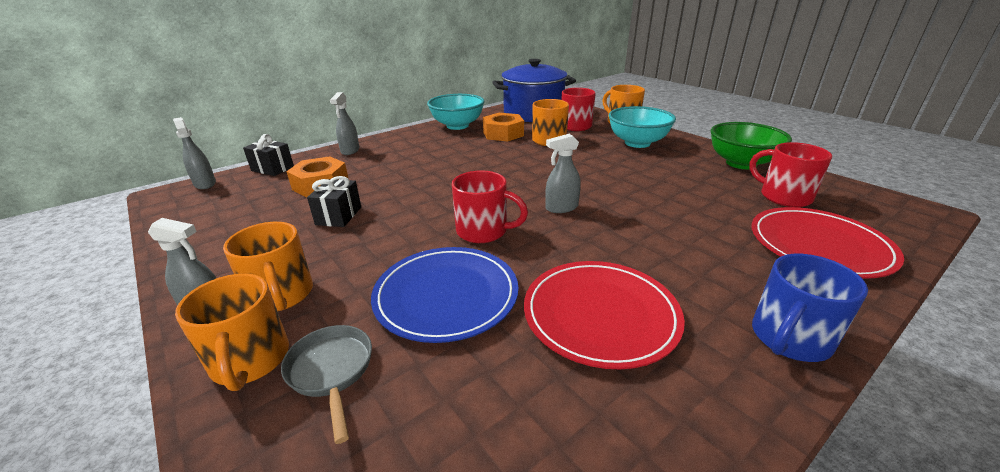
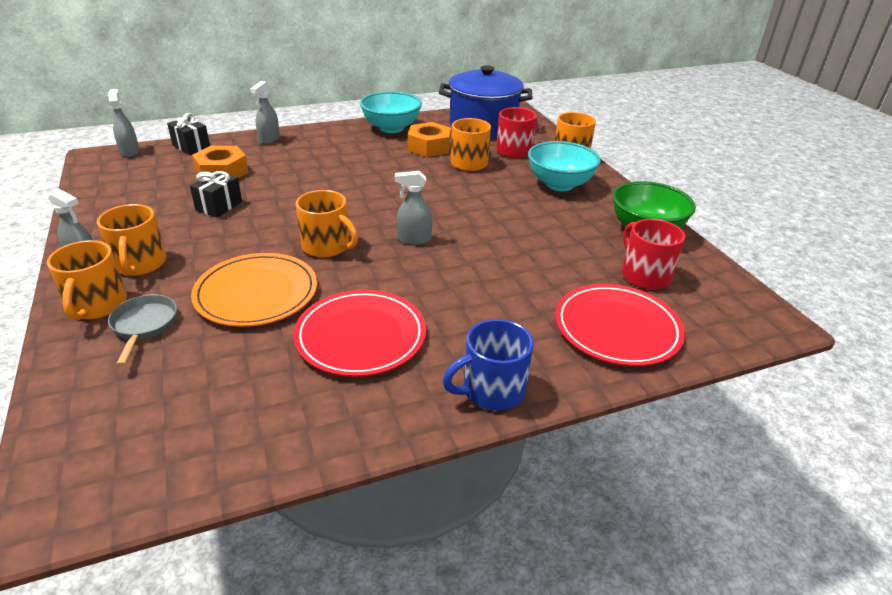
camera: 15 degrees right, 5 degrees up
blue plate [371,247,518,343] -> orange plate [191,253,317,327]
red mug [452,170,528,243] -> orange mug [296,190,358,258]

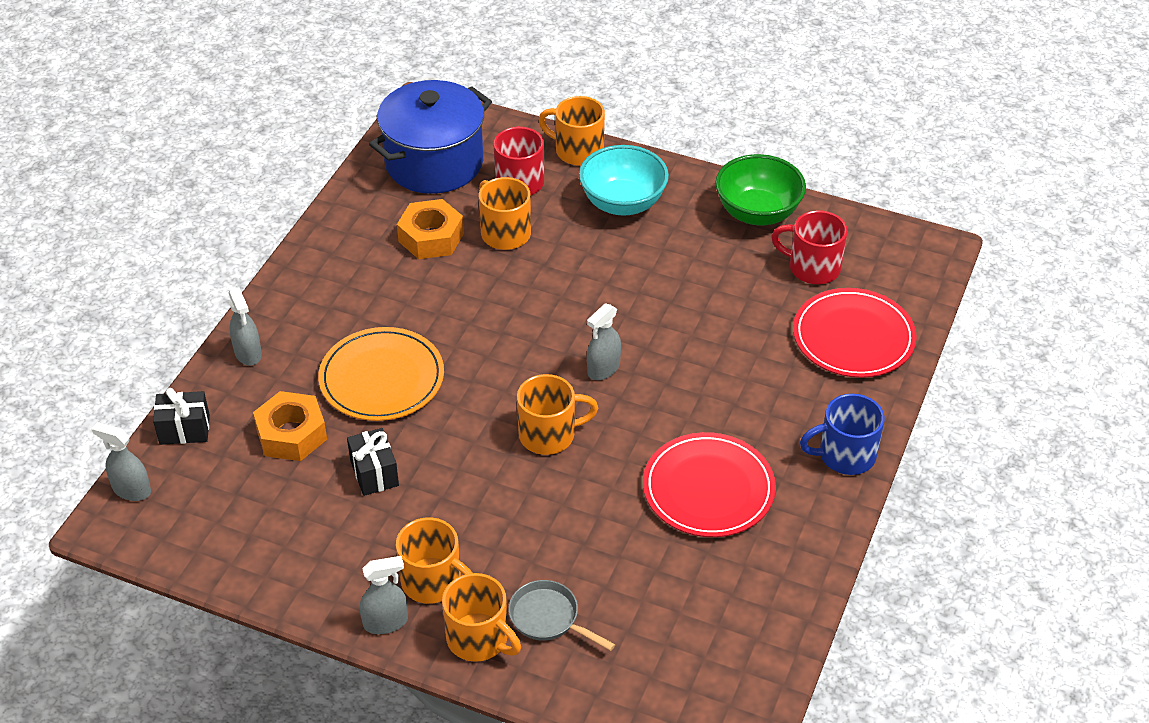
camera: 45 degrees left, 10 degrees up
orange plate [191,253,317,327] -> orange plate moved to [318,327,444,421]
turquoise bowl [360,91,422,133] -> none
blue mug [443,319,533,411] -> blue mug turned 60 degrees clockwise [800,394,885,475]

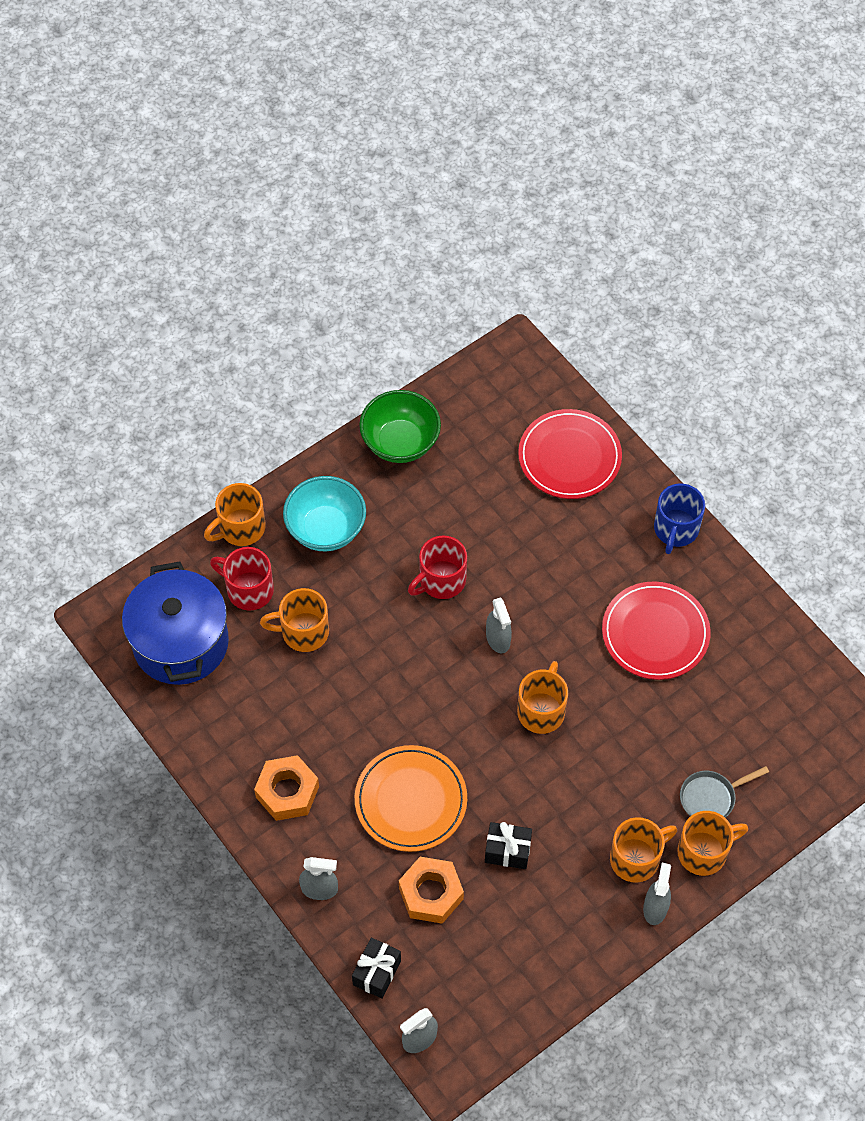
camera: 60 degrees left, 15 degrees up
orange nut [397,199,464,259] -> orange nut moved to [254,755,319,821]
red mug [771,210,848,284] -> red mug moved to [408,535,467,599]

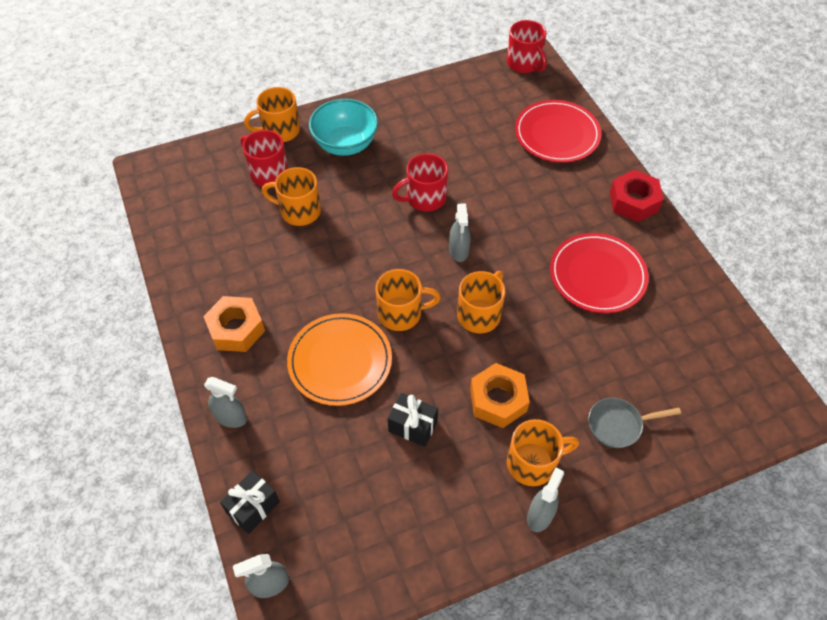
camera: 15 degrees right, 5 degrees down
blue pot [122,561,229,685] -> none
green bowl [359,390,441,463] -> none
orange nut [399,857,464,924] -> orange nut moved to [470,363,530,428]
blue mug [654,484,705,554] -> red nut [610,170,664,222]
orange mug [677,811,748,876] -> orange mug moved to [376,269,441,331]
none -> red mug [506,20,547,73]

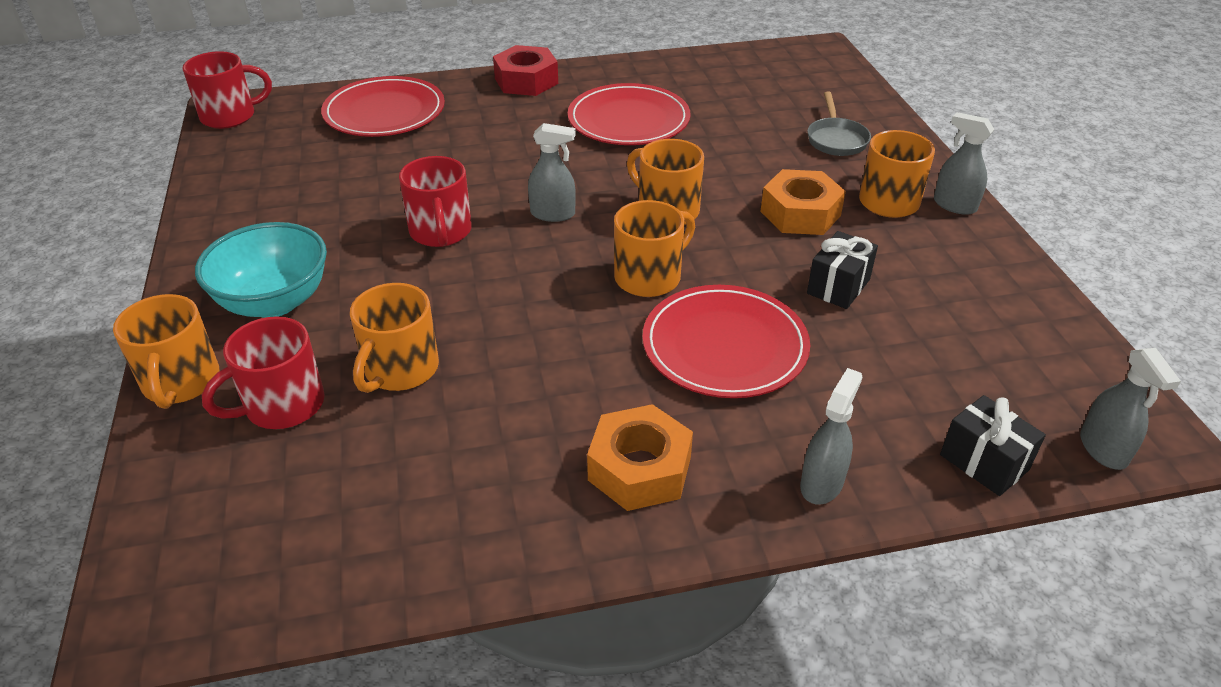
camera: 80 degrees left, 15 degrees down
orange plate [287,313,392,406] -> red plate [642,285,810,398]
orange mug [376,269,441,331] -> orange mug turned 45 degrees clockwise [614,200,695,297]

